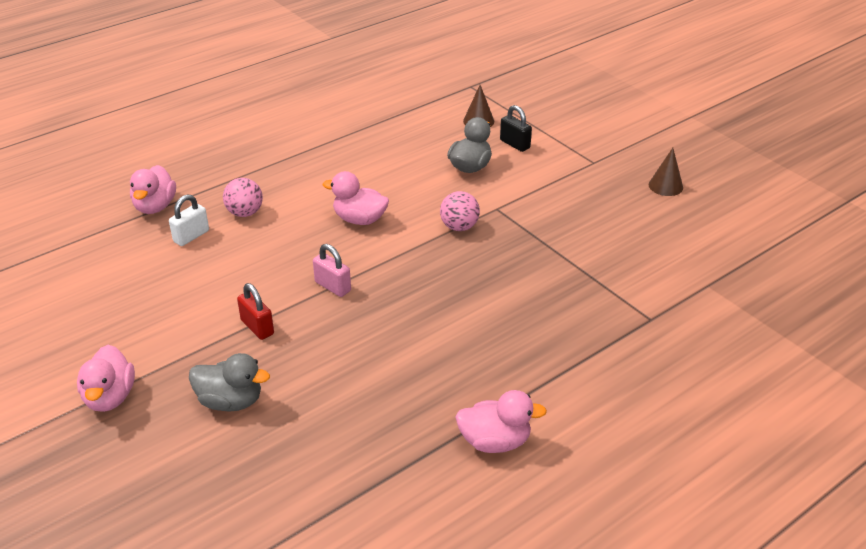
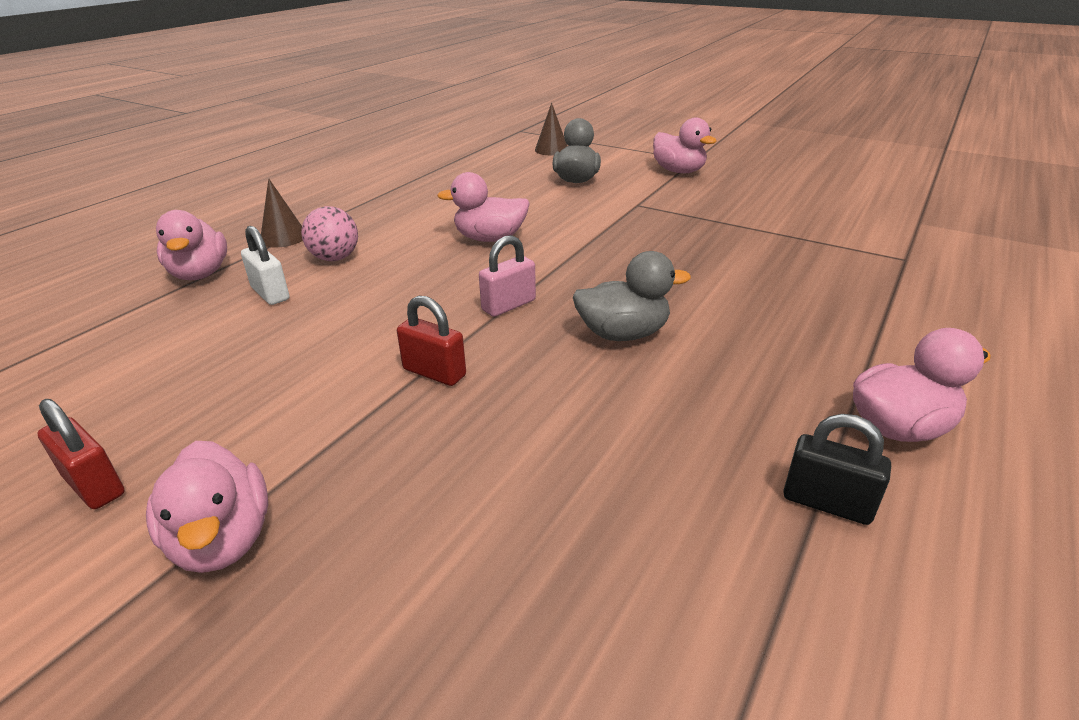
camera: 20 degrees left, 5 degrees down
white padlock [169,194,209,246] -> white padlock turned 60 degrees counterclockwise [241,226,289,305]
grey duck [189,353,270,412] -> grey duck moved to [573,251,691,341]
pink padlock [313,244,351,297] -> pink padlock turned 60 degrees counterclockwise [479,235,536,317]
pink ball [440,191,480,231] -> none
black padlock [500,105,532,152] -> black padlock moved to [783,414,891,525]
brown cone [649,148,683,196] -> brown cone moved to [261,178,303,247]
none -> red padlock [38,399,124,509]
none -> pink duck [653,118,717,173]

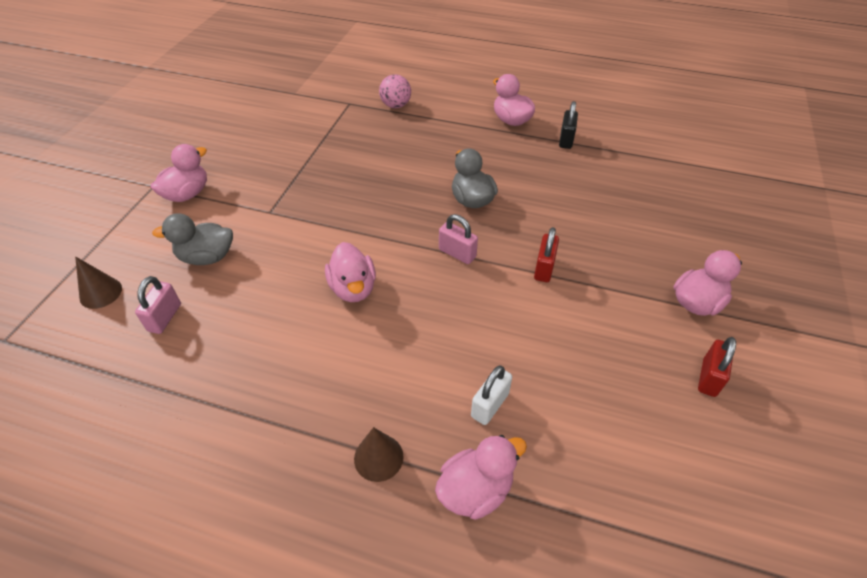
camera: 105 degrees left, 15 degrees up
pink ball [301,206,358,261] -> pink ball moved to [379,74,411,108]
none -> pink padlock [135,276,181,334]

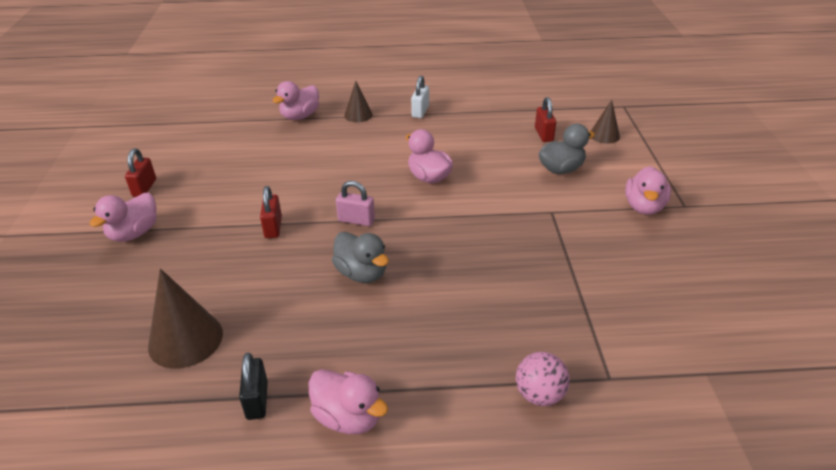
camera: 160 degrees right, 10 degrees down
pink padlock [135,276,181,334] -> red padlock [535,97,556,142]
white padlock [471,365,512,425] -> white padlock moved to [411,75,429,118]
none -> brown cone [148,268,223,369]

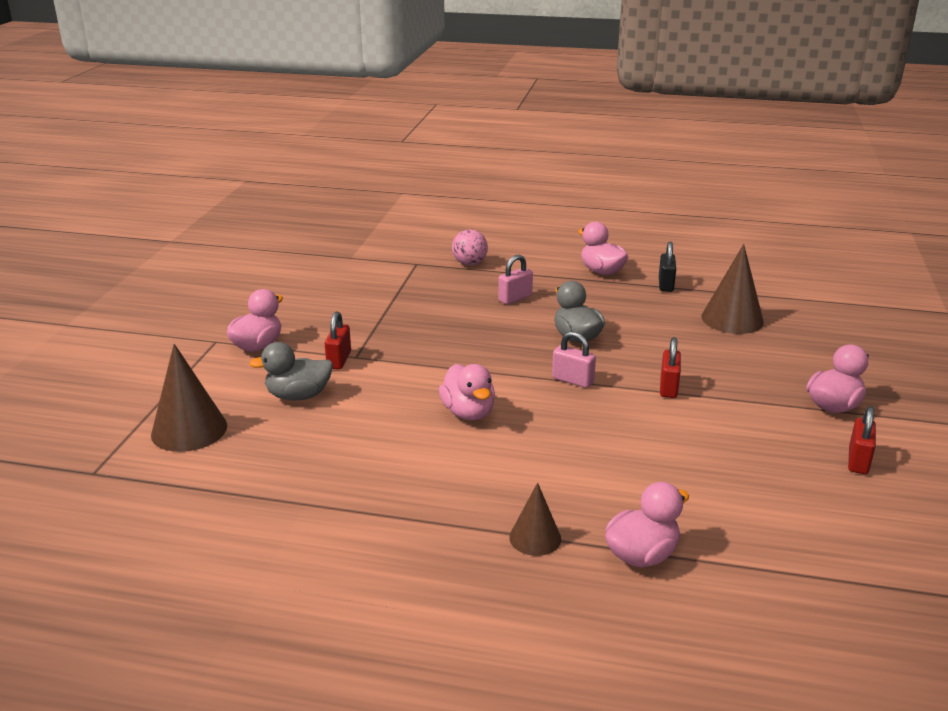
camera: 165 degrees left, 10 degrees down
white padlock [411,75,429,118] -> none
red padlock [535,97,556,142] -> red padlock moved to [325,312,351,370]
brown cone [591,100,620,144] -> brown cone [151,344,227,452], size x1.67
none -> pink padlock [498,255,533,304]

